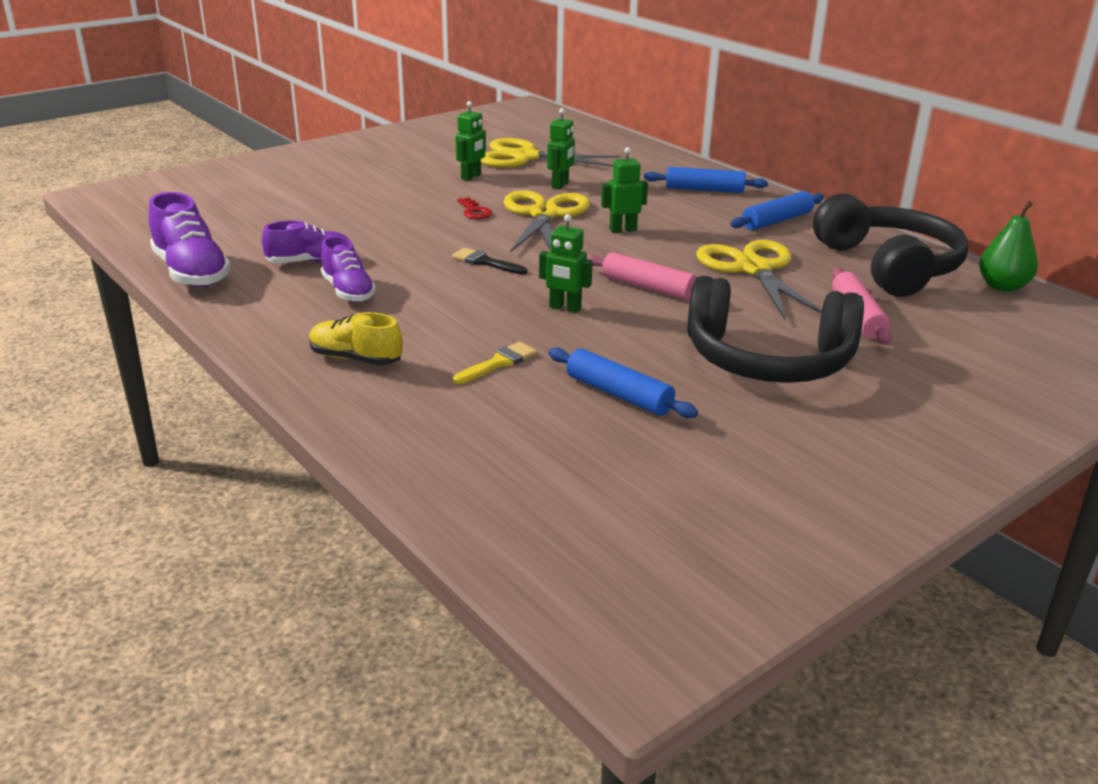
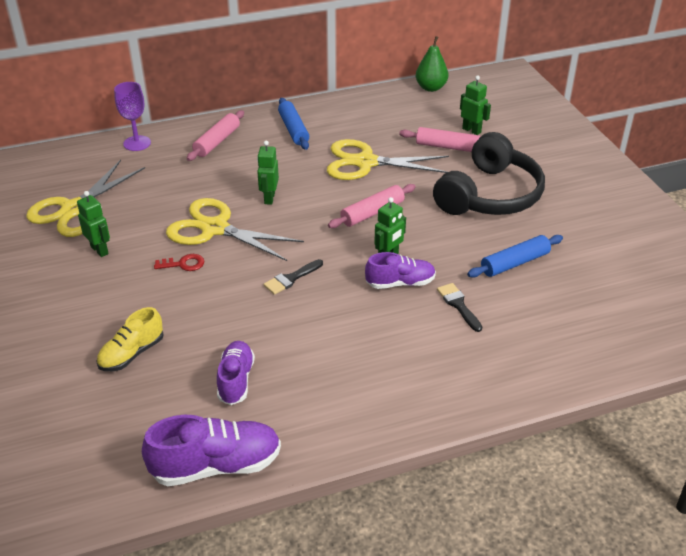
camera: 70 degrees left, 10 degrees up
yellow shoe [309,312,402,365] -> yellow shoe moved to [96,307,164,371]
purple shoe [321,236,376,302] -> purple shoe moved to [365,252,436,289]
yellow brush [453,342,537,384] -> black brush [437,283,482,332]
green robot [547,108,575,189] -> green robot moved to [460,76,491,135]
blue rolling pin [644,167,768,193] -> pink rolling pin [187,110,244,161]
black headphones [813,194,968,297] -> none
none -> purple goblet [114,82,151,151]

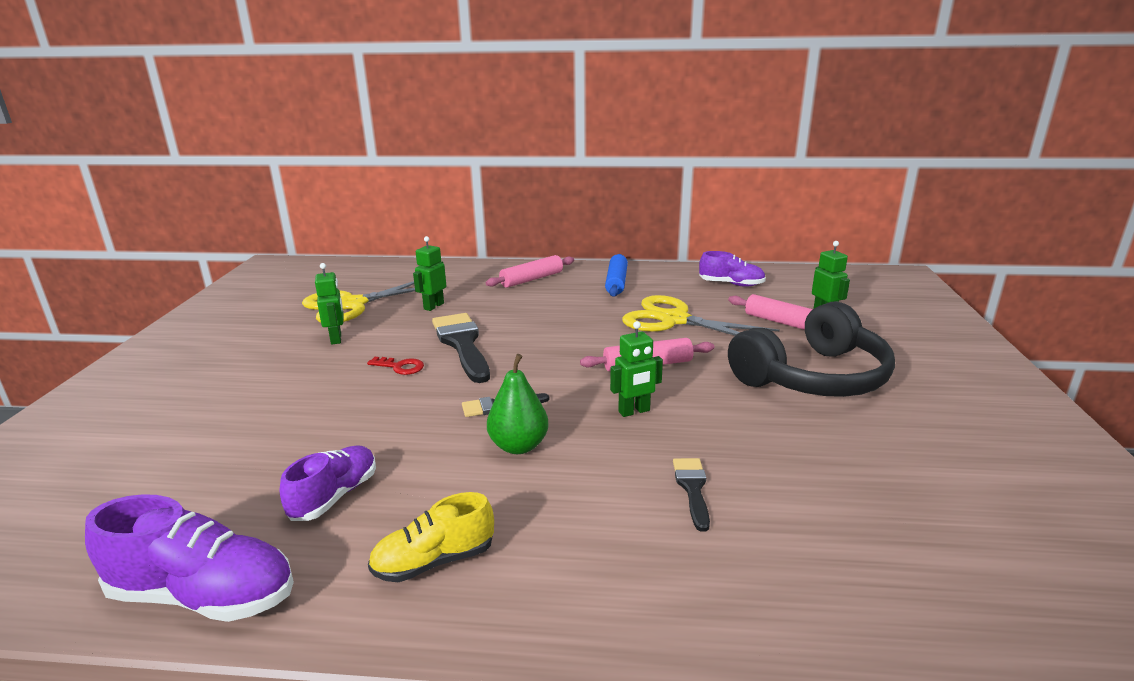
camera: 25 degrees right, 15 degrees down
yellow shoe [96,307,164,371] -> yellow shoe moved to [368,492,494,582]
purple goblet [114,82,151,151] -> none
yellow scissors [166,198,304,261] -> black brush [432,313,490,383]
green robot [257,141,279,205] -> green robot moved to [413,236,447,311]
purple shoe [365,252,436,289] -> purple shoe moved to [699,251,766,287]
green pear [416,36,448,92] -> green pear moved to [487,354,549,454]
blue rolling pin [467,235,563,278] -> none

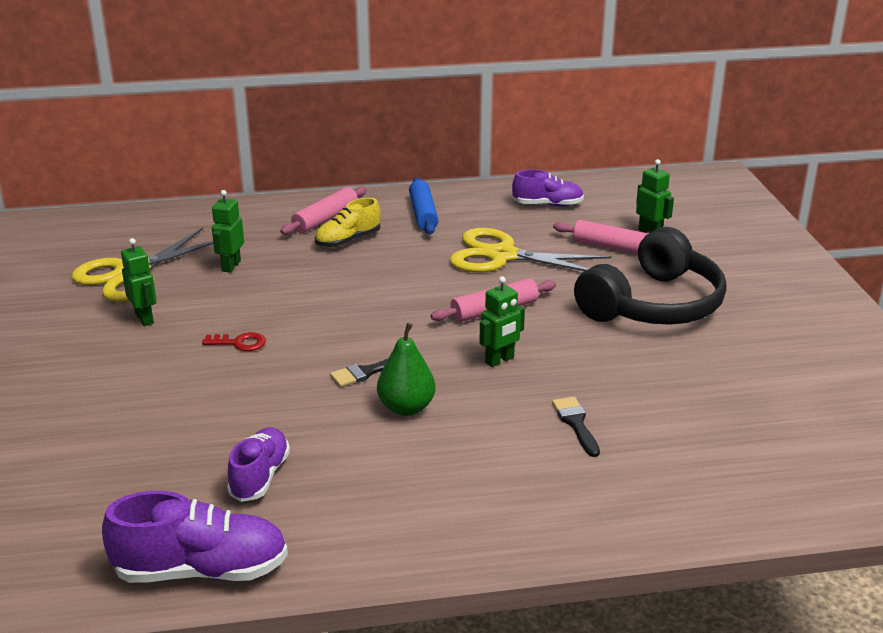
camera: 15 degrees left, 5 degrees up
yellow shoe [368,492,494,582] -> yellow shoe moved to [315,198,380,248]
black brush [432,313,490,383] -> none

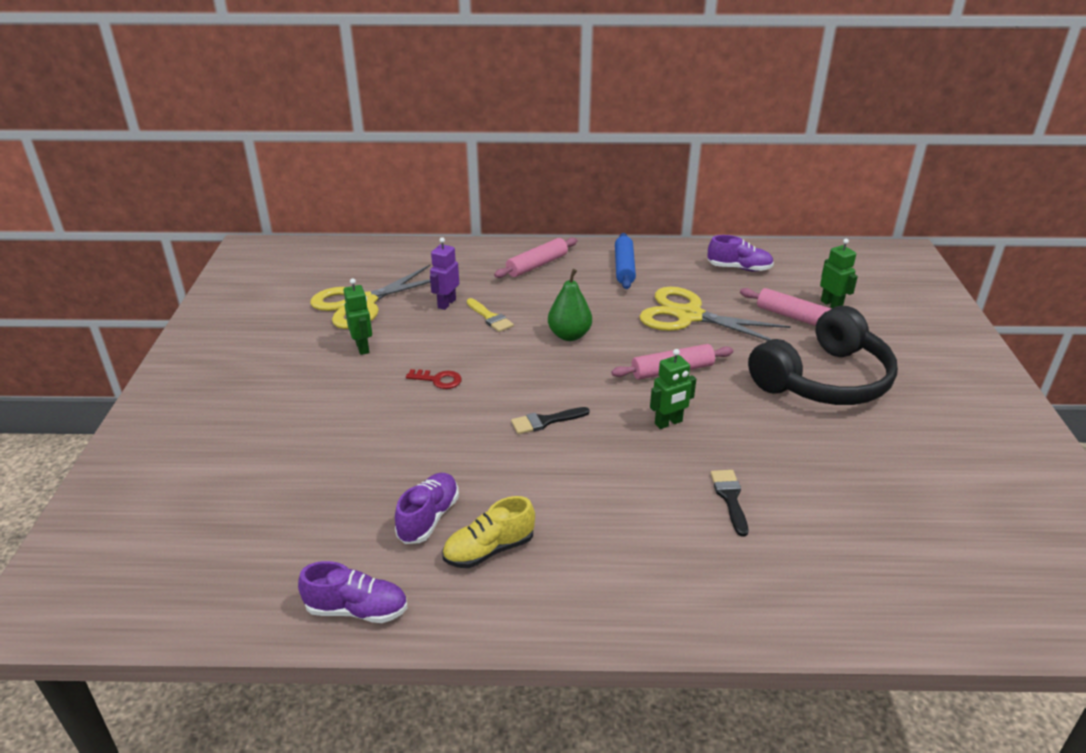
camera: 10 degrees right, 5 degrees up
purple shoe [102,491,288,583] -> purple shoe [298,561,407,623], size x0.66
green robot [212,190,244,273] -> purple robot [430,237,459,310]
yellow shoe [315,198,380,248] -> yellow shoe moved to [442,496,535,568]
green pear [377,323,436,416] -> green pear moved to [548,269,592,341]
none -> yellow brush [467,298,514,332]

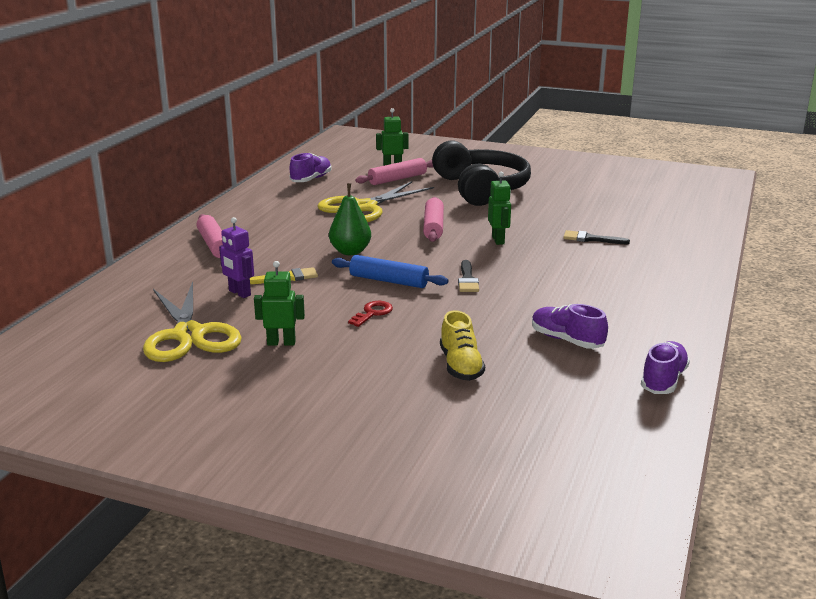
camera: 70 degrees left, 10 degrees down
yellow shoe [442,496,535,568] -> yellow shoe moved to [440,310,485,381]
blue rolling pin [615,233,636,289] -> blue rolling pin moved to [332,255,448,288]

